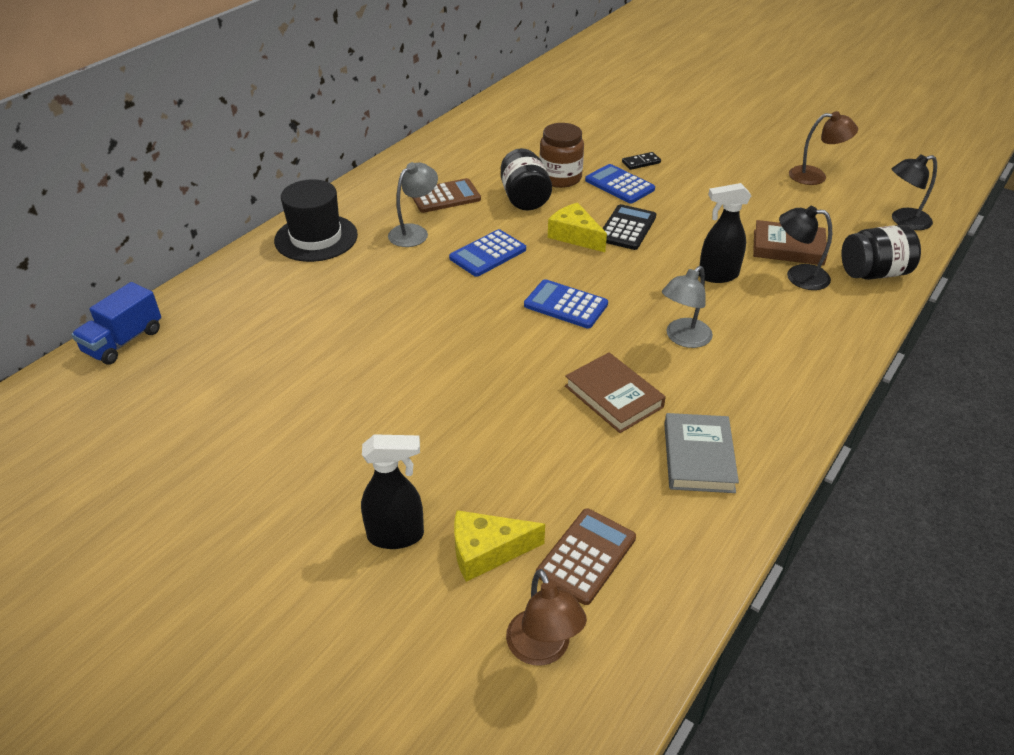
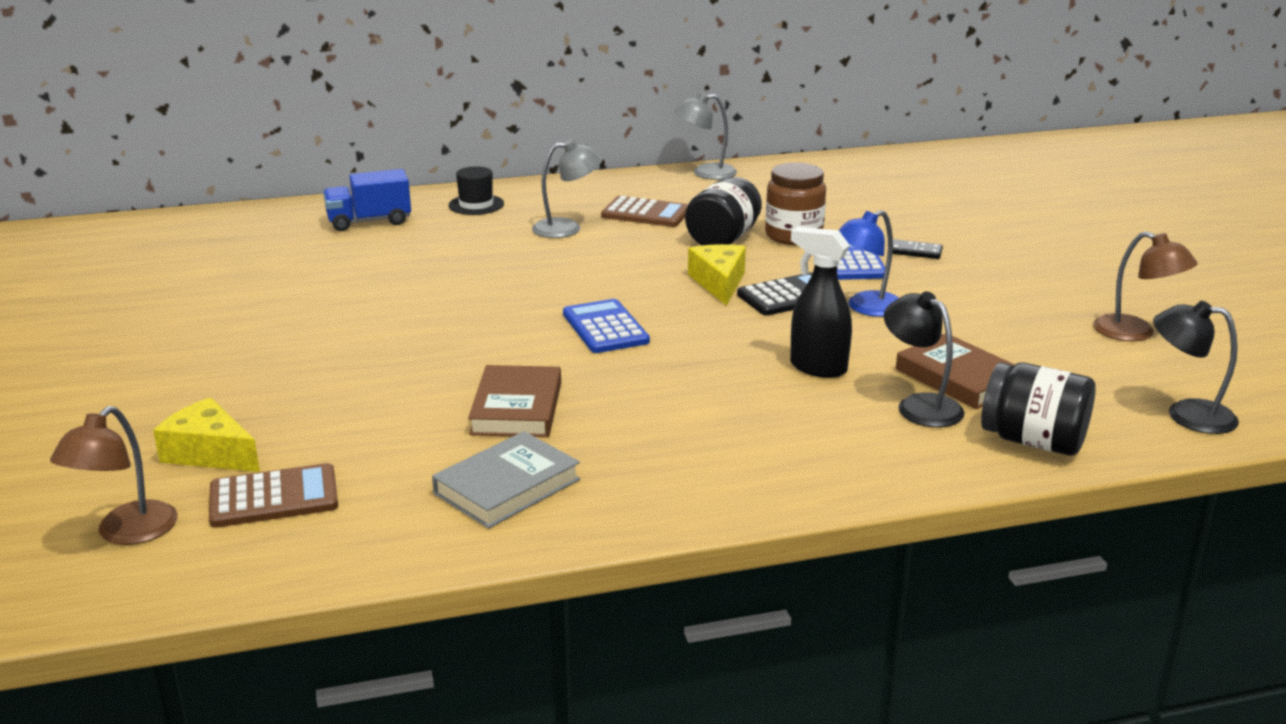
camera: 40 degrees right, 15 degrees down
blue truck [71,282,161,365] -> blue truck moved to [323,169,411,231]
black hat [274,179,358,262] -> black hat [448,166,504,215], size x0.58
black spray bottle [361,434,424,549] -> none
blue calculator [449,229,526,277] -> none
grey lamp [662,266,713,348] -> grey lamp moved to [674,92,737,180]
none -> blue lamp [839,210,899,317]

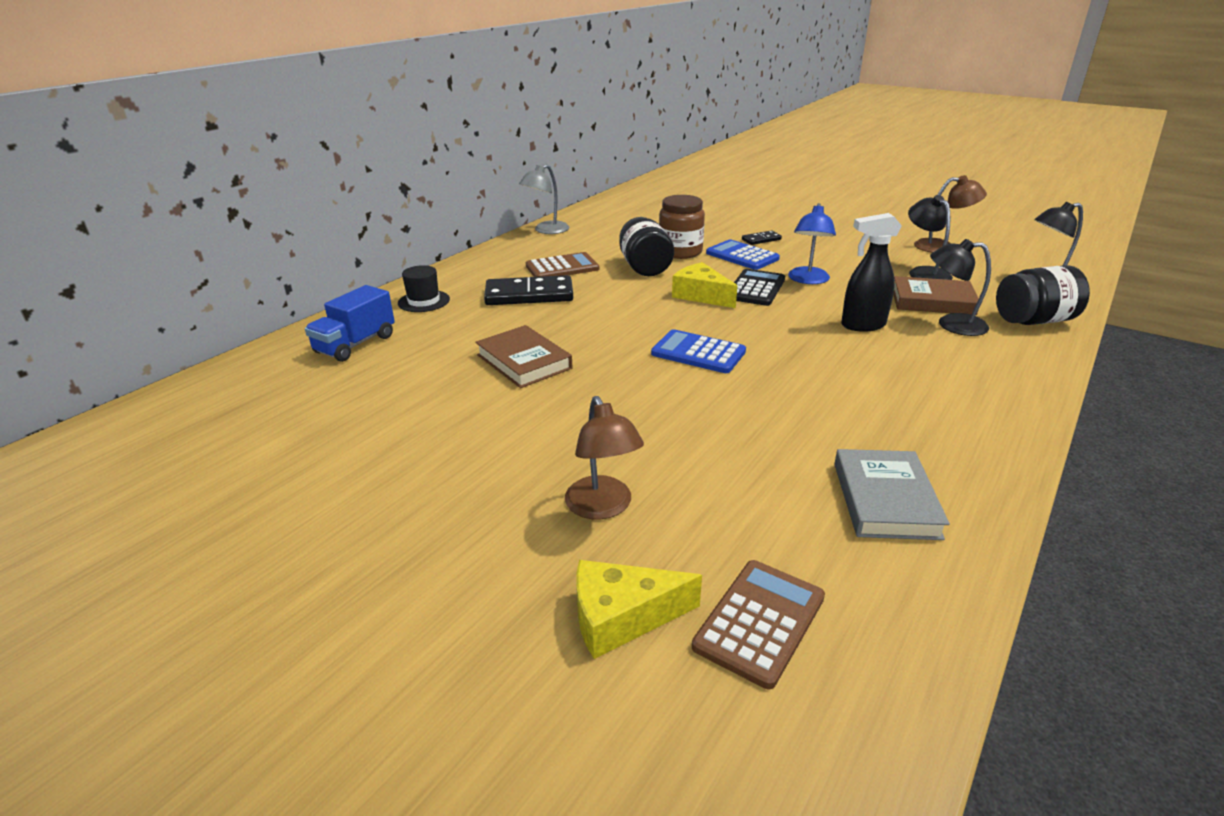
camera: 40 degrees left, 5 degrees up
brown lamp [50,406,178,545] -> brown lamp moved to [565,396,644,519]
brown book [468,365,561,437] -> brown book moved to [475,325,572,388]
grey lamp [532,139,603,238] -> black domino [484,275,573,305]
none -> black lamp [908,195,953,280]

